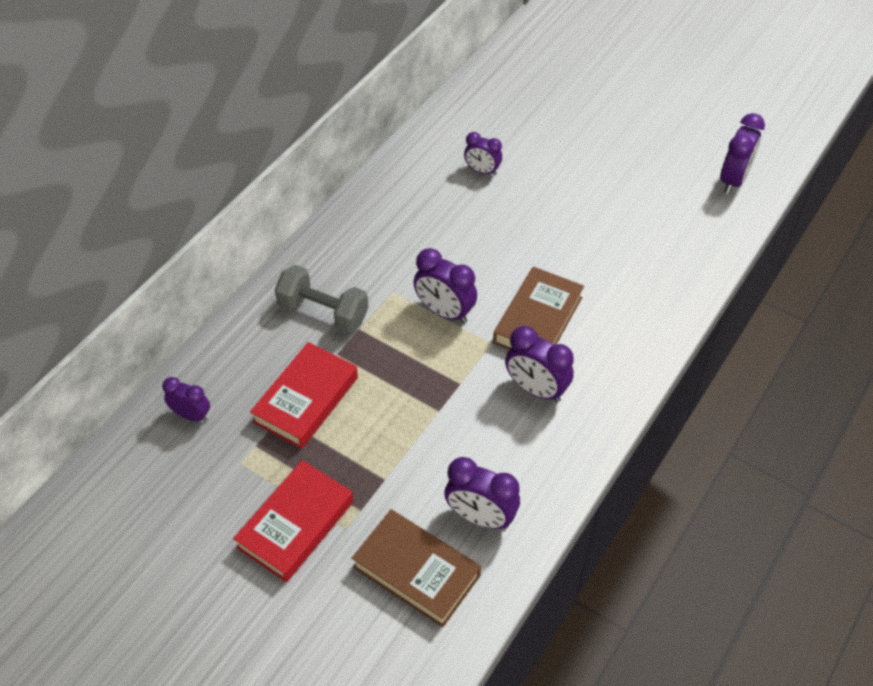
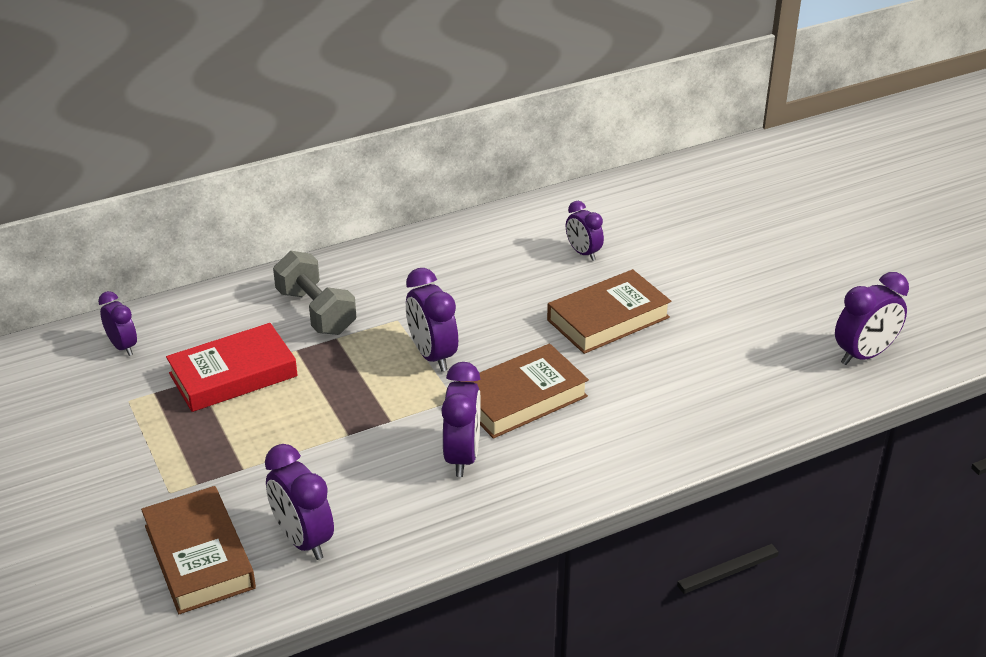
camera: 30 degrees right, 15 degrees down
red book [233,460,353,582] -> none
purple clock [505,326,574,402] -> purple clock turned 150 degrees counterclockwise [441,362,481,477]
none -> brown book [547,269,671,354]

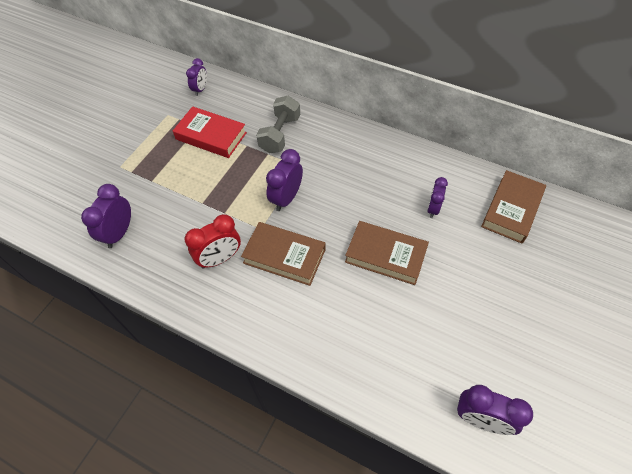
camera: 55 degrees right, 20 degrees up
brown book [141,486,256,614] -> brown book moved to [481,170,546,243]
purple clock [441,362,481,477] -> red clock [185,214,241,269]

